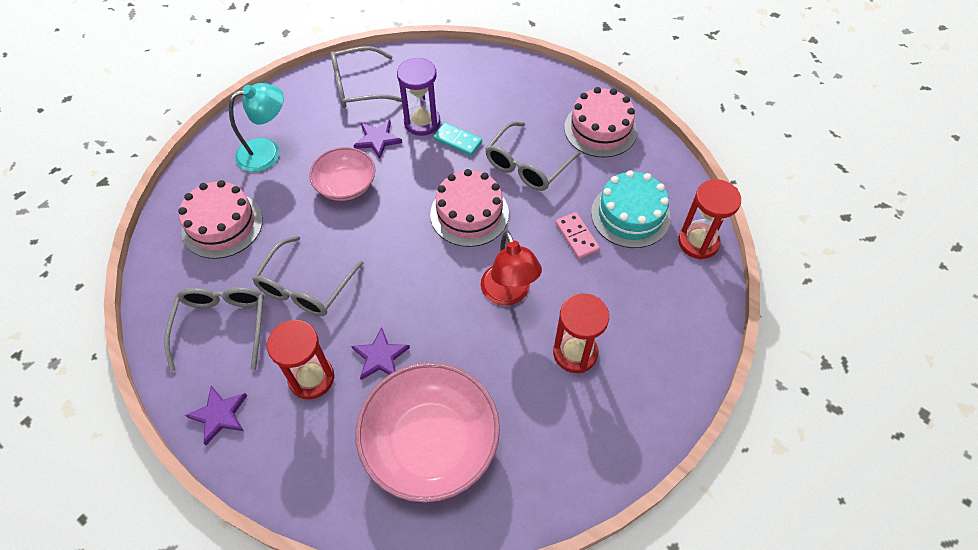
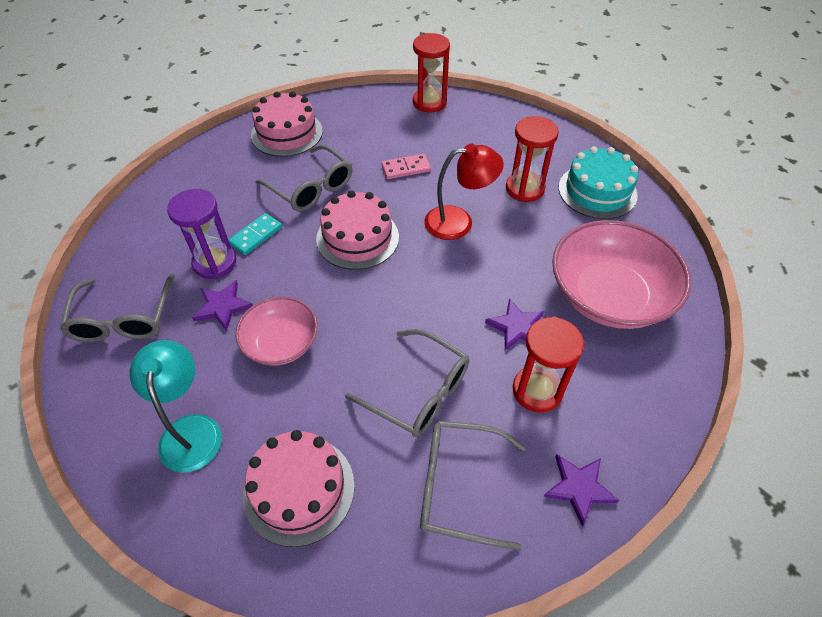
camera: 80 degrees left, 5 degrees down
turquoise cake [591,170,671,248] -> turquoise cake moved to [559,146,638,219]

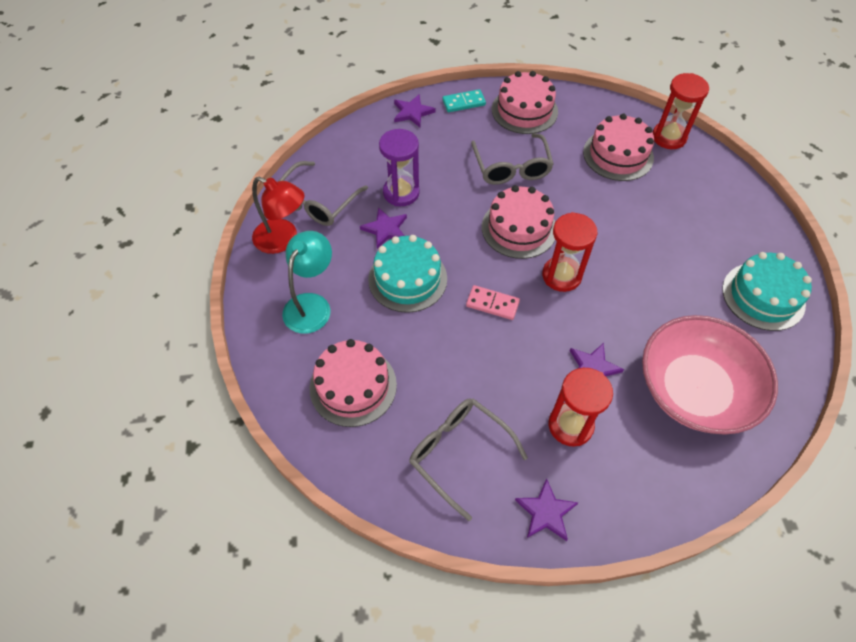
camera: 35 degrees right, 5 degrees up
turquoise domino [229,213,282,255] -> turquoise domino moved to [442,89,486,112]
pink bowl [235,297,318,366] -> turquoise cake [368,235,447,313]
grey glasses [345,329,469,437] -> none
pink domino [382,154,431,179] -> pink domino moved to [466,285,520,320]
red lamp [424,144,504,240] -> red lamp moved to [252,177,305,254]
red hourglass [506,116,559,202] -> red hourglass moved to [542,212,597,292]
none -> purple star [394,94,436,127]
none -> pink cake [583,114,654,181]

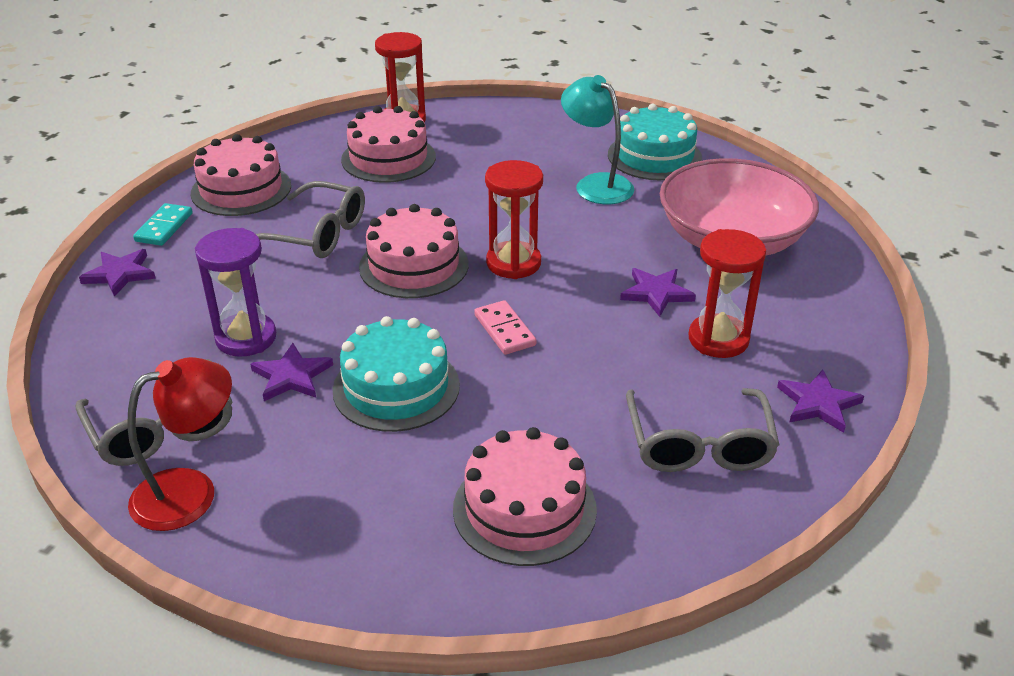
camera: 60 degrees left, 20 degrees down
turquoise lamp [282,231,332,334] -> turquoise lamp moved to [561,75,634,204]
grey glasses [409,398,528,521] -> grey glasses turned 75 degrees counterclockwise [626,388,779,472]
pink domino [466,285,520,320] -> pink domino turned 75 degrees counterclockwise [474,300,536,355]

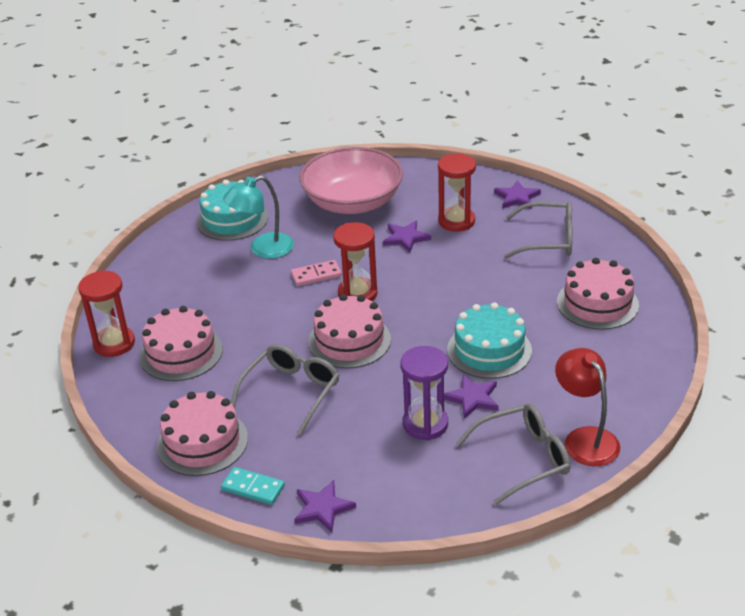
camera: 80 degrees left, 0 degrees up
pink domino [474,300,536,355] -> pink domino moved to [291,260,342,286]

